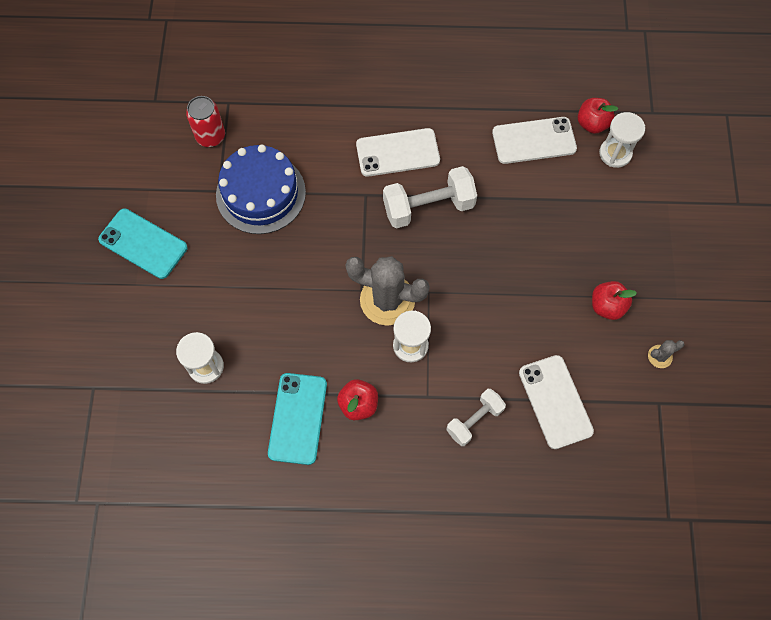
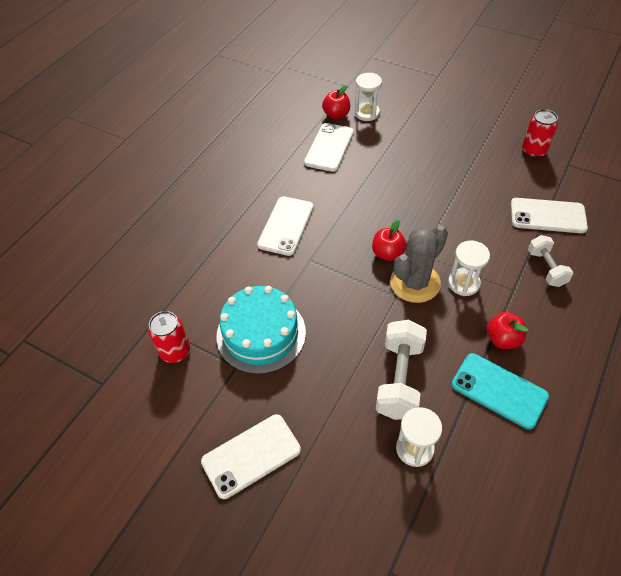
camera: 60 degrees left, 15 degrees down
turquoise phone [98,209,188,279] -> white phone [201,414,301,499]
blue cake [216,145,306,234] -> turquoise cake [216,286,306,374]
white dumbbell [383,166,477,228] -> white dumbbell moved to [376,320,427,420]
red apple [592,281,637,320] -> red apple moved to [372,220,407,261]
grey cactus [648,340,685,368] -> red can [522,109,558,158]

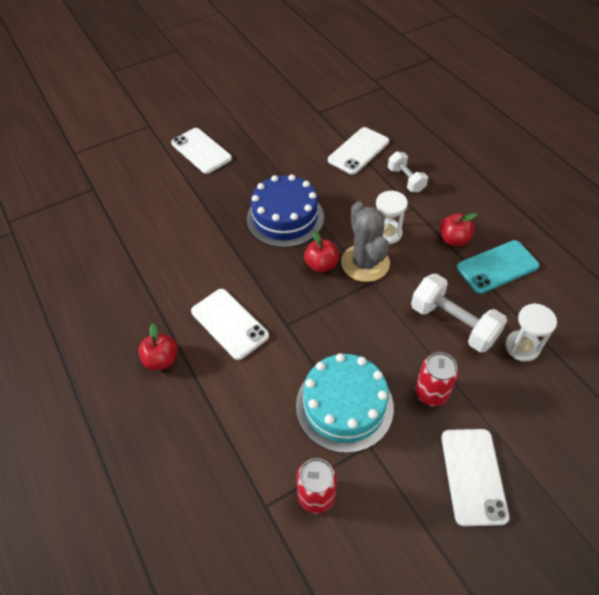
camera: 60 degrees left, 0 degrees up
white phone [304,123,354,172] -> white phone moved to [171,128,232,174]
red apple [322,85,350,119] -> red apple moved to [138,324,178,370]
white hourglass [355,73,382,121] -> none
red can [522,109,558,158] -> red can moved to [415,352,458,406]
white dumbbell [528,235,573,287] -> white dumbbell turned 45 degrees clockwise [388,151,428,192]
none -> blue cake [247,174,324,248]

